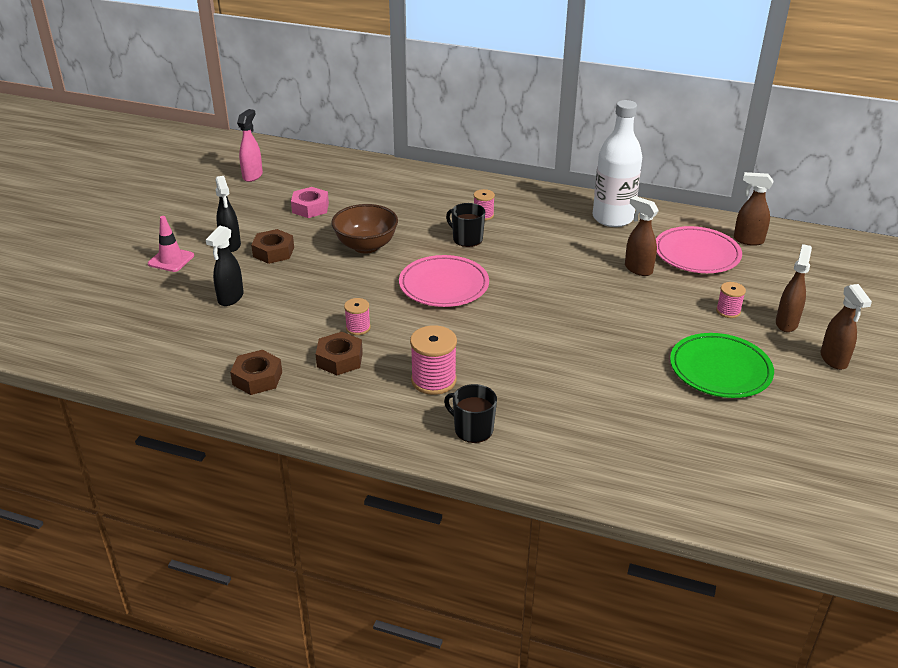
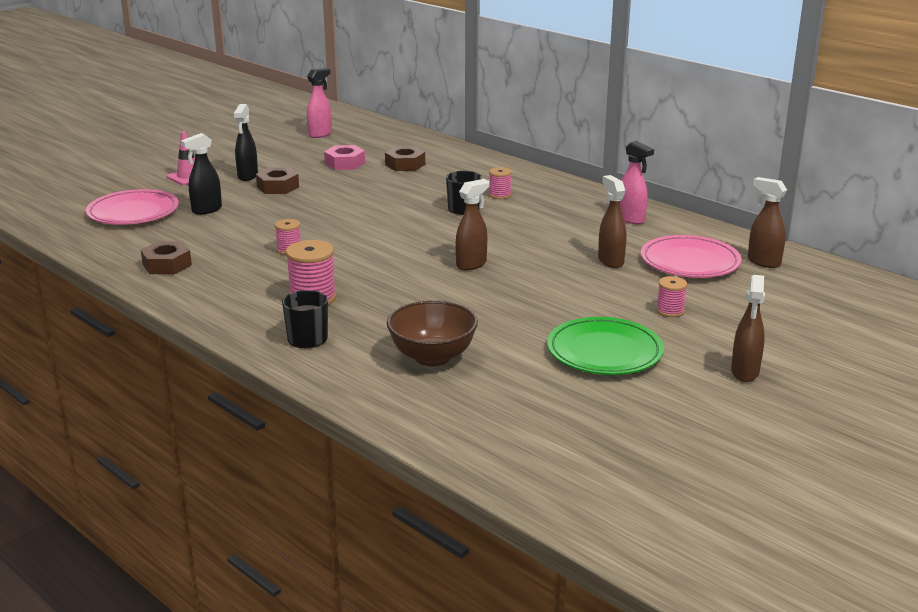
camera: 25 degrees right, 10 degrees down
brown nut [316,332,363,375] -> brown nut moved to [385,146,425,171]
brown bowl [331,204,398,254] -> brown bowl moved to [387,300,478,366]
pink plate [399,255,489,307] -> pink plate moved to [86,189,179,225]
white bottle [593,100,642,227] -> pink spray bottle [620,141,654,224]
brown spray bottle [776,244,812,332] -> brown spray bottle moved to [456,179,490,270]

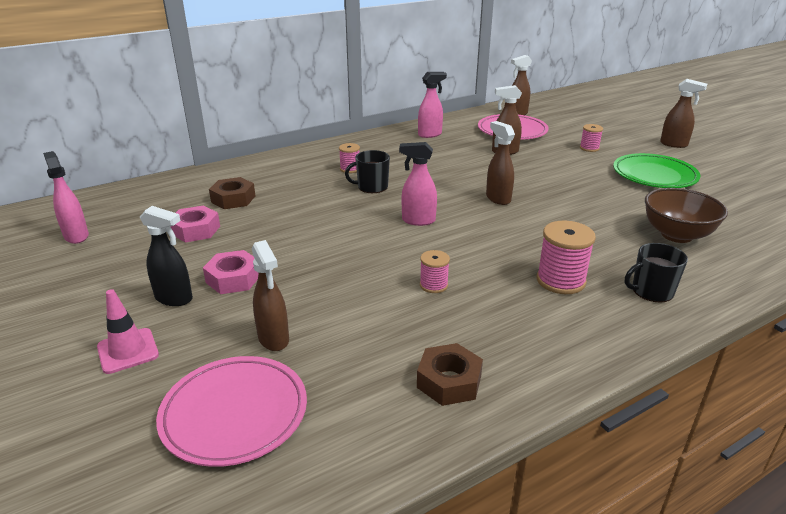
camera: 75 degrees left, 5 degrees up
black spray bottle [181,133,222,215] -> brown spray bottle [252,240,289,351]
brown nut [256,168,299,194] -> pink nut [203,250,258,294]
none -> pink spray bottle [399,142,437,226]

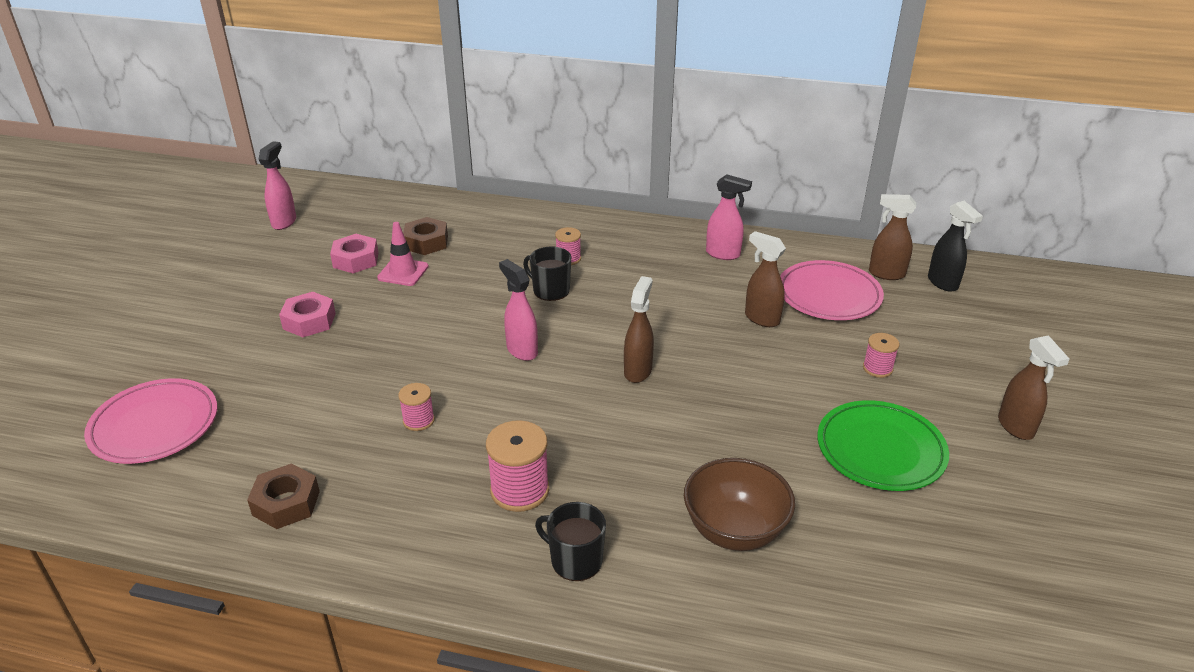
camera: 45 degrees right, 5 degrees up
pink traffic cone [97,289,159,374] -> pink traffic cone moved to [377,222,429,286]
black spray bottle [140,206,193,306] -> black spray bottle moved to [928,201,983,292]
brown spray bottle [252,240,289,351] -> none

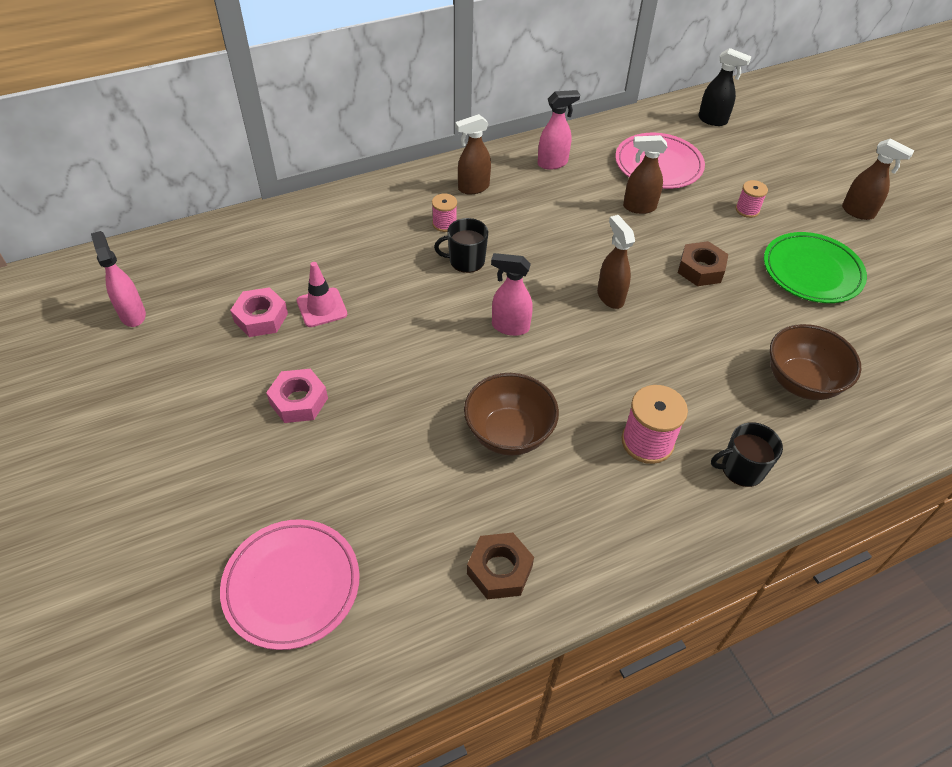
camera: 40 degrees left, 15 degrees up
pink spool [398,383,435,431] -> brown bowl [464,373,559,456]
brown nut [403,217,448,255] -> brown nut moved to [678,241,728,286]
brown spray bottle [869,194,916,280] -> brown spray bottle moved to [455,114,491,194]

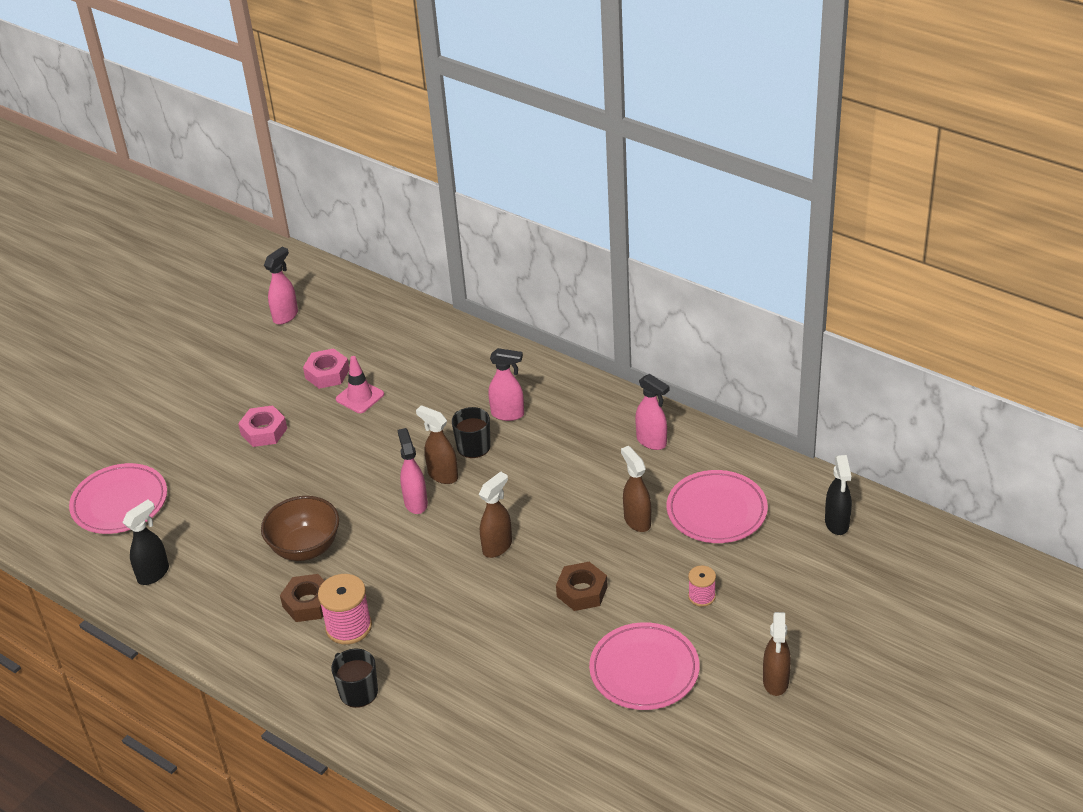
camera: 65 degrees right, 10 degrees down
pink spool [432,193,457,232] -> pink spray bottle [489,348,524,421]
brown spray bottle [455,114,491,194] -> brown spray bottle moved to [416,405,458,484]
brown nut [467,533,534,599] -> brown nut moved to [280,574,324,622]
green plate [764,232,867,303] -> pink plate [589,622,699,710]
brown bowl [770,324,861,400] -> none
none -> black spray bottle [122,499,169,585]

